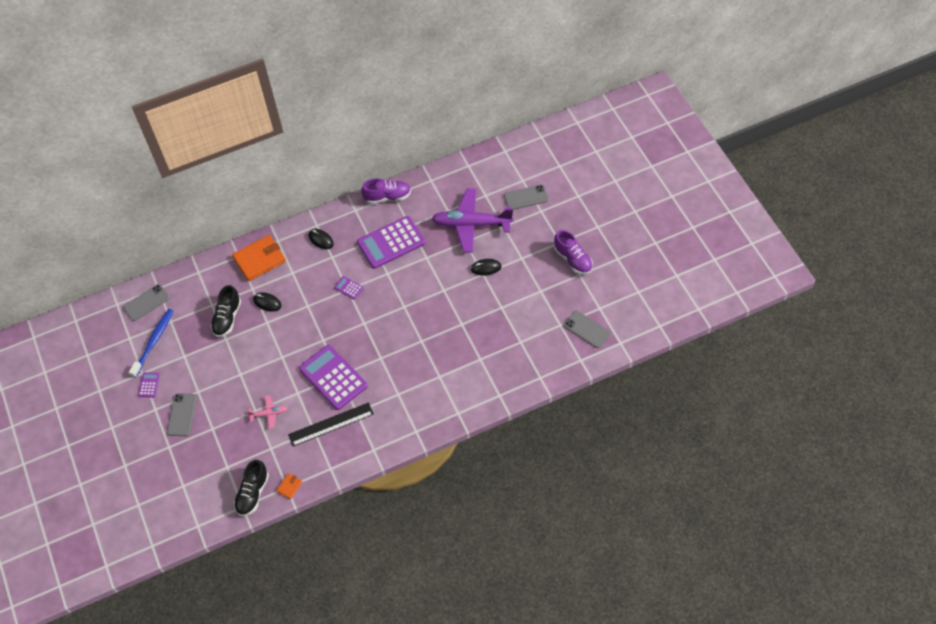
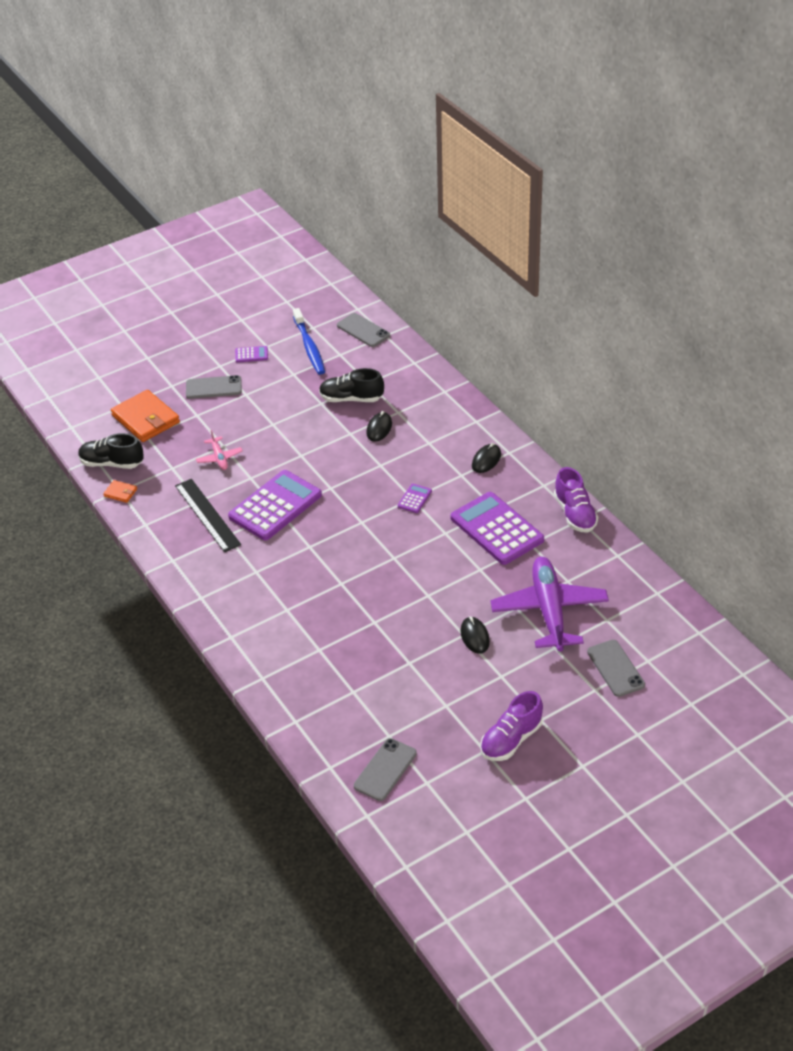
camera: 80 degrees right, 15 degrees down
blue toothbrush [129,309,174,378] -> blue toothbrush turned 60 degrees clockwise [293,308,325,375]
orange wallet [232,235,286,281] -> orange wallet moved to [111,390,180,442]

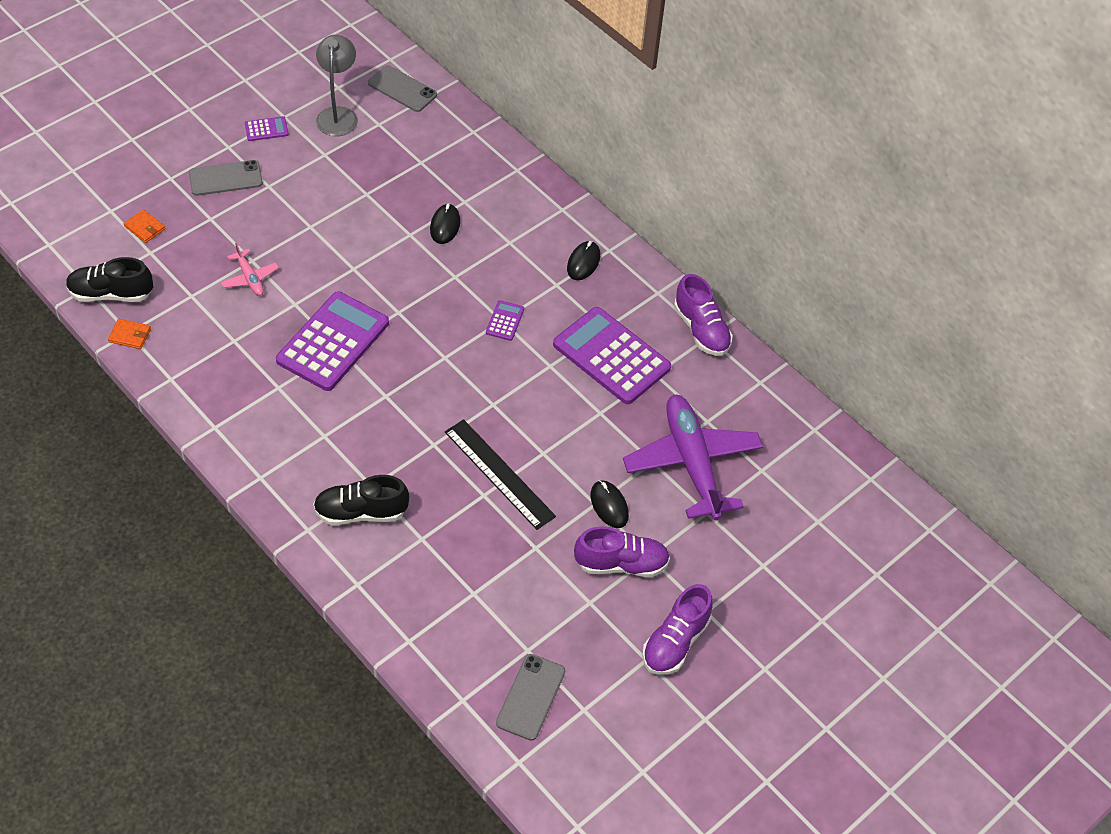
camera: 15 degrees left, 10 degrees up
orange wallet [111,390,180,442] -> orange wallet [124,209,165,243], size x0.45
black ruler [175,479,241,552] -> black ruler moved to [445,419,556,530]
blue toothbrush [293,308,325,375] -> grey lamp [316,35,358,136]
black shoe [319,368,384,402] -> black shoe moved to [313,475,409,525]
grey phone [587,640,645,697] -> none
none -> purple shoe [574,526,670,577]

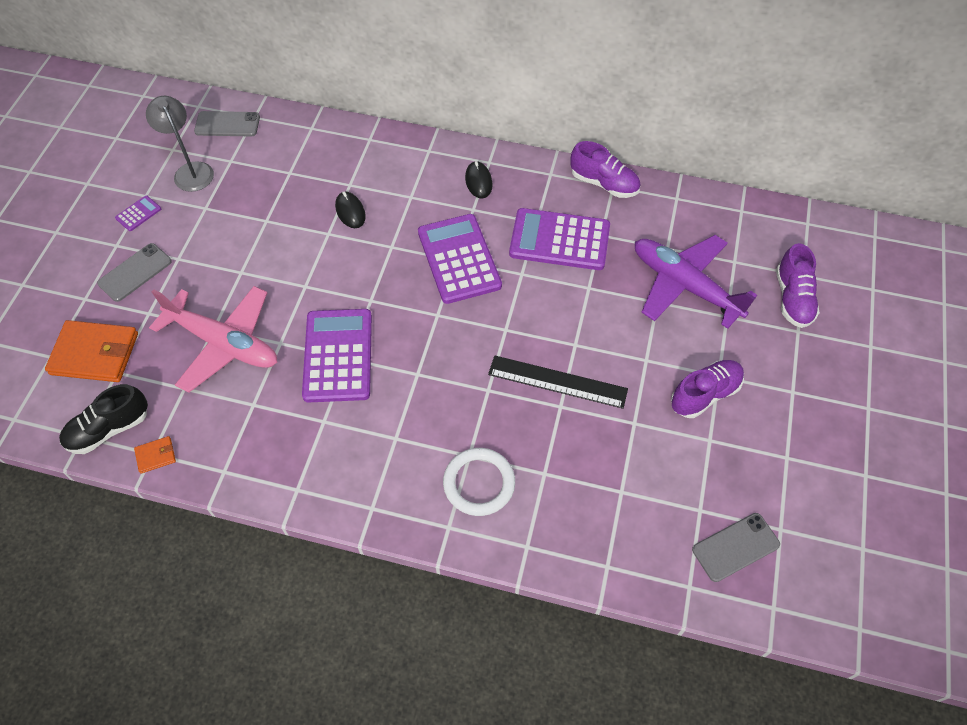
camera: 30 degrees left, 5 degrees up
orange wallet [124,209,165,243] -> orange wallet [45,320,138,382], size x2.20
pink plane [221,243,279,296] -> pink plane [149,286,277,393], size x2.23
black shoe [313,475,409,525] -> white ring [443,448,515,516]
purple calculator [486,300,524,341] -> purple calculator [418,214,502,304], size x2.36
grey phone [496,654,565,741] -> grey phone turned 75 degrees clockwise [692,513,780,582]
black mouse [591,480,629,528] -> none
purple shoe [642,584,713,675] -> purple shoe moved to [776,243,820,328]

